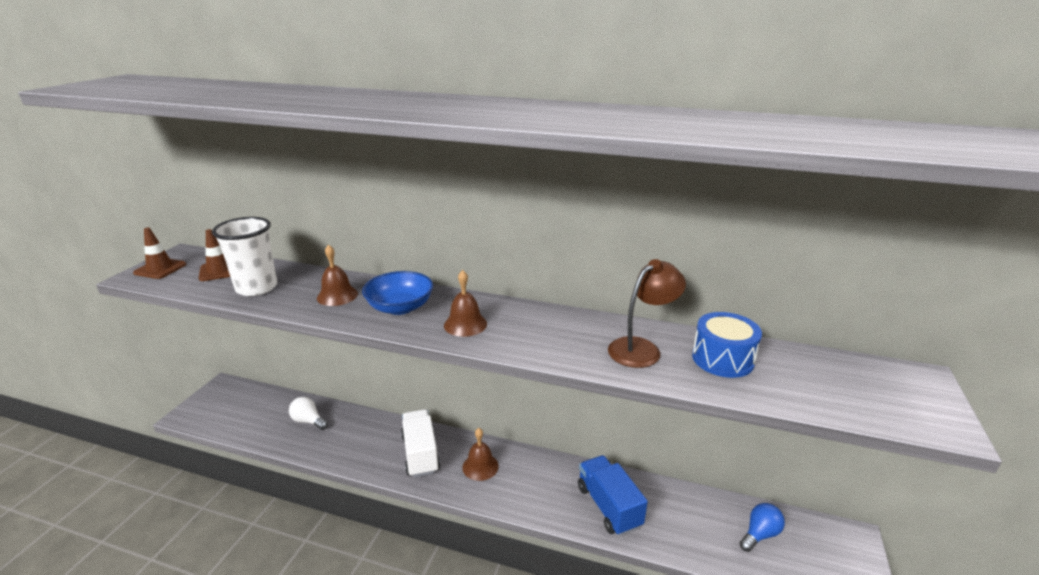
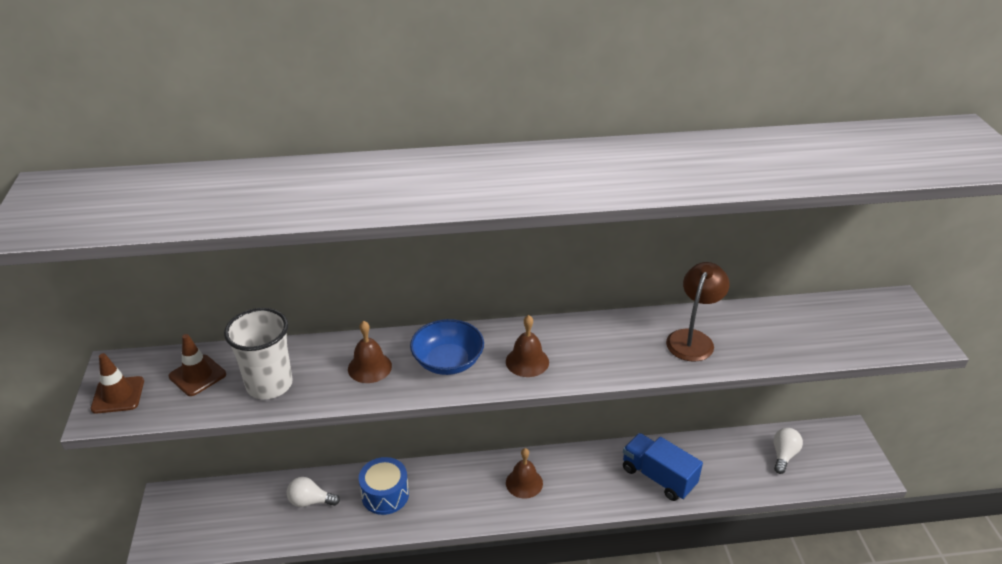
camera: 25 degrees left, 10 degrees up
white truck [401,409,440,478] -> none
blue drum [692,312,762,378] -> blue drum moved to [359,457,409,515]
blue light bulb [740,503,785,552] -> white light bulb [774,428,803,474]

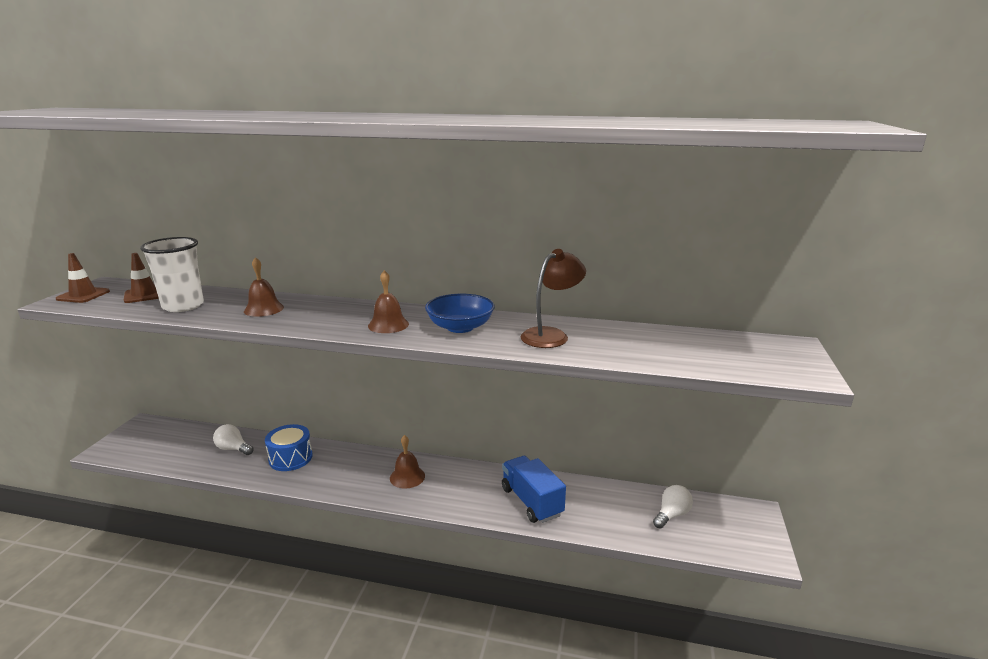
camera: 20 degrees right, 15 degrees down
blue bowl [410,319,484,375] -> blue bowl moved to [425,294,495,333]

